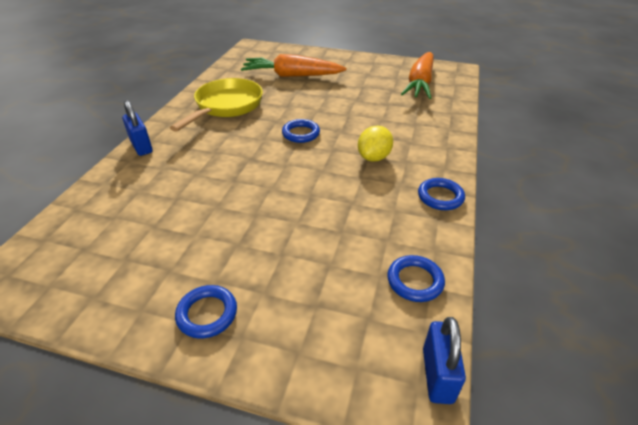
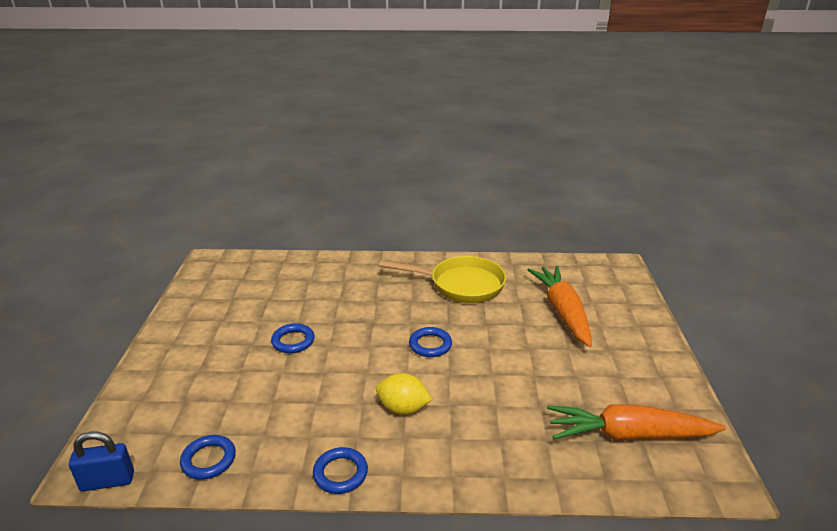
camera: 75 degrees right, 10 degrees down
blue padlock [122,101,153,156] -> none
blue ring [175,285,237,339] -> blue ring moved to [271,323,314,353]

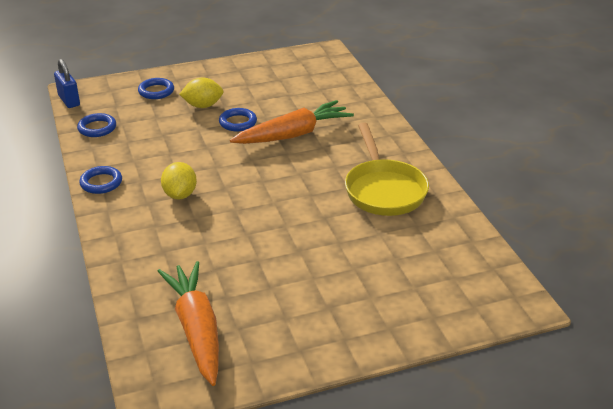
camera: 70 degrees right, 5 degrees up
blue ring [409,327,452,357] -> blue ring moved to [138,78,174,99]
orange carrot [528,266,592,347] -> orange carrot moved to [230,100,354,144]
none -> yellow lemon [179,77,224,108]

